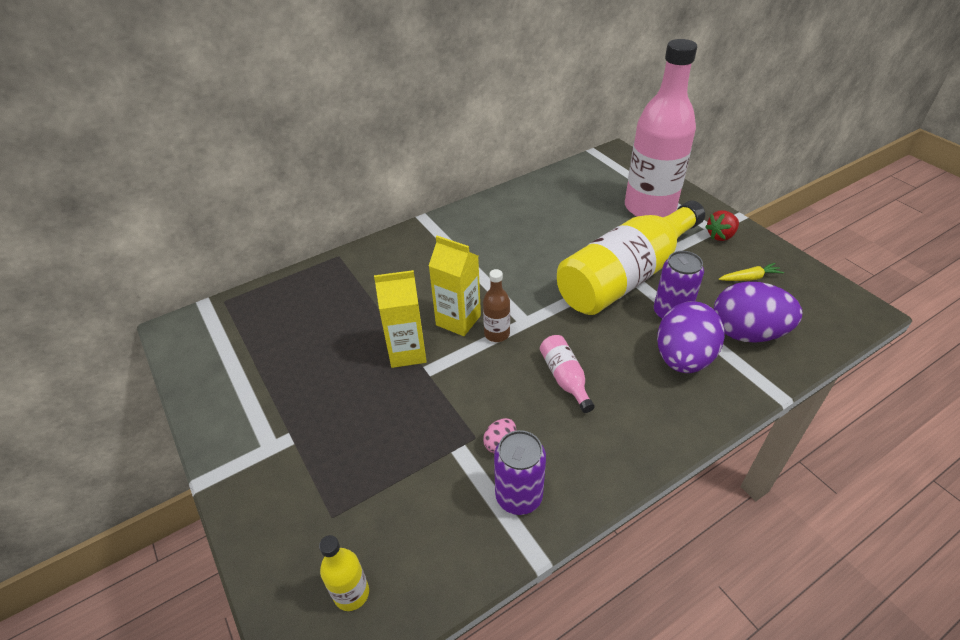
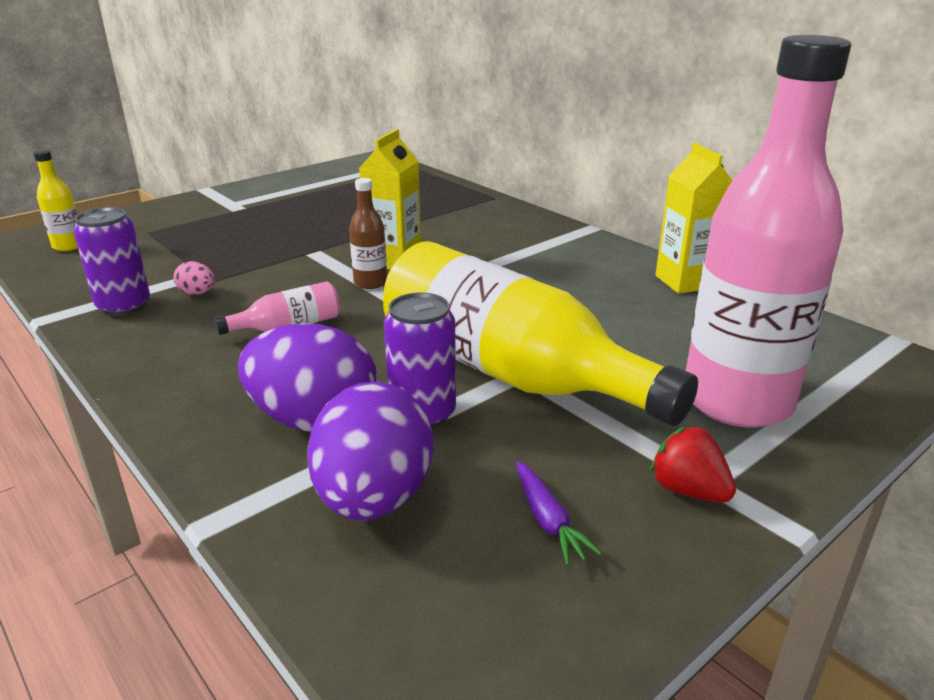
camera: 80 degrees right, 15 degrees down
yellow carton [374,270,427,368] -> yellow carton moved to [655,143,733,294]
yellow carrot [719,263,784,281] -> purple carrot [516,461,602,566]

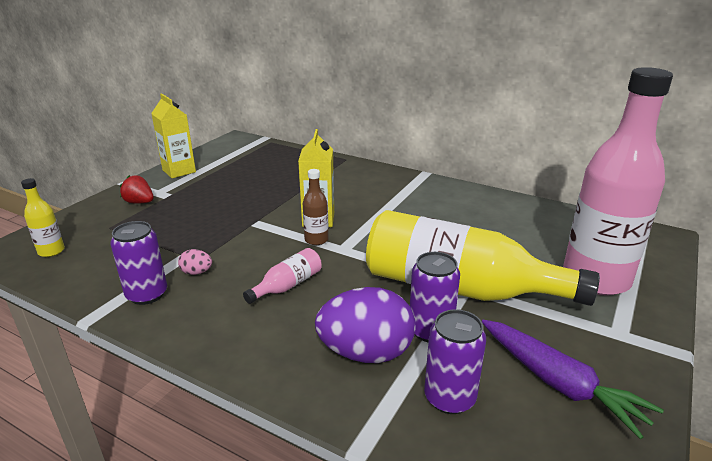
camera: 20 degrees left, 0 degrees up
purple egg [307,382,433,521] -> purple can [424,309,486,414]
purple carrot [516,461,602,566] -> purple carrot [482,320,664,439], size x1.97
red strawberry [650,426,736,503] -> red strawberry moved to [120,175,154,203]
yellow carton [655,143,733,294] -> yellow carton moved to [151,93,196,178]

